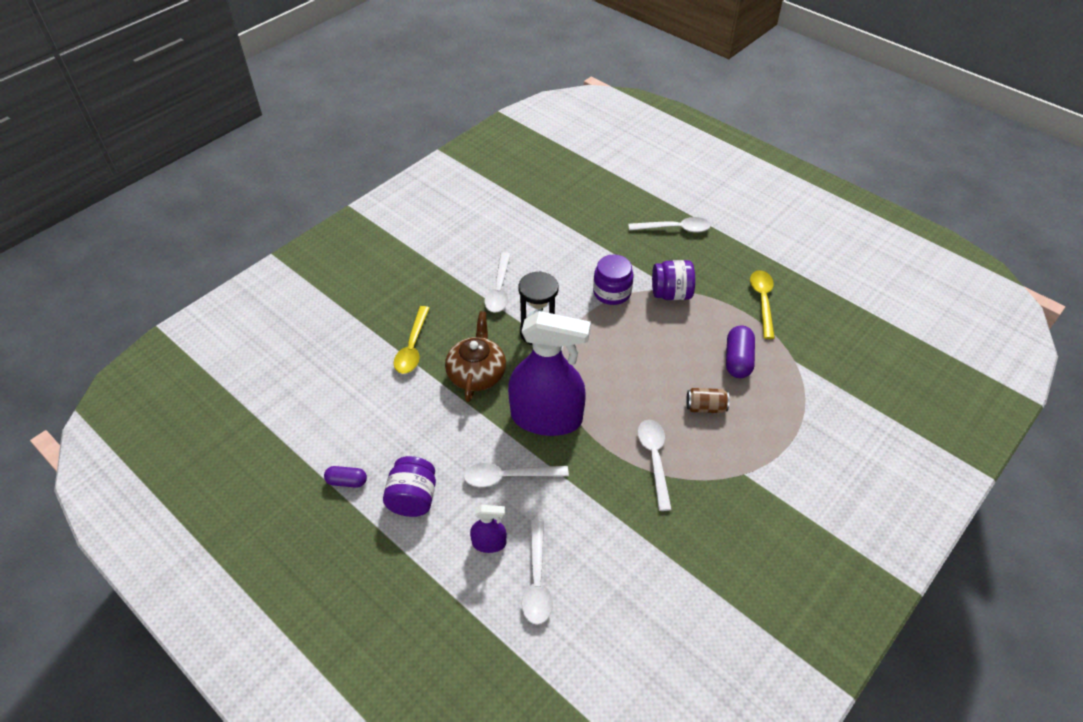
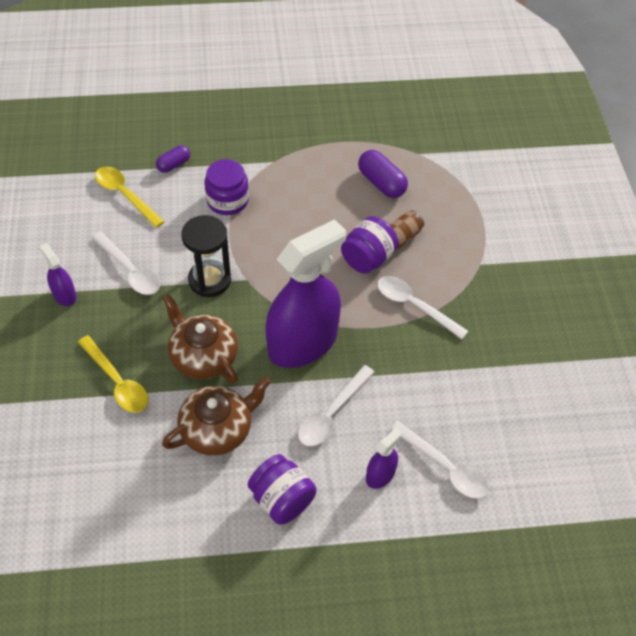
camera: 50 degrees left, 5 degrees up
purple capsule [324,466,367,488] -> purple capsule moved to [156,145,190,173]
white spoon [628,217,711,233] -> none
purple jar [652,260,695,300] -> purple jar moved to [341,216,399,274]
yellow spoon [750,270,775,339] -> yellow spoon moved to [95,166,165,228]
none -> purple spray bottle [39,243,77,306]
none -> brown teapot [162,377,271,456]

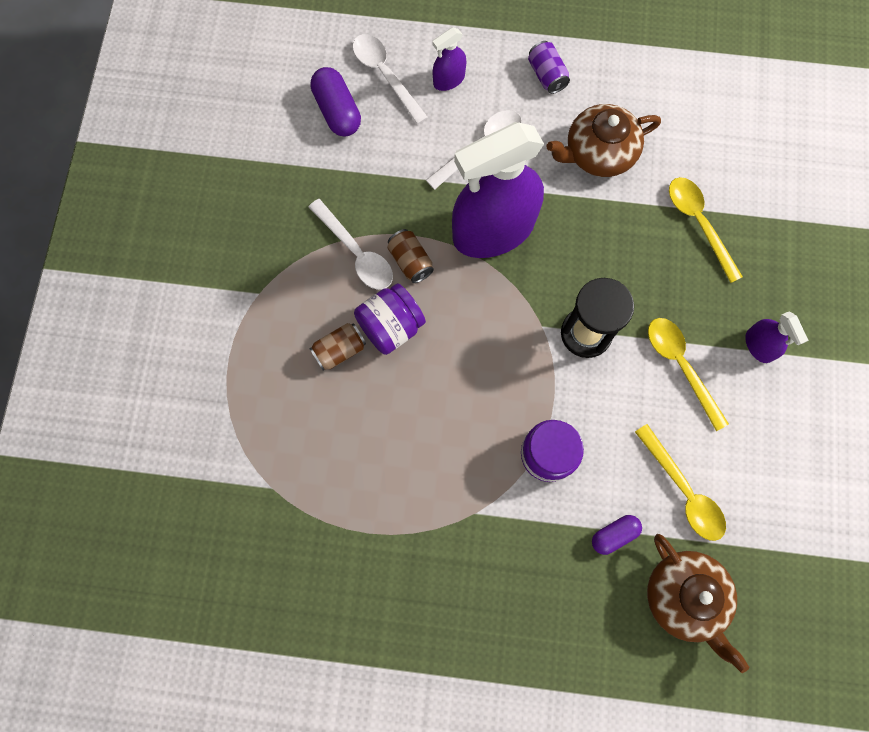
camera: 165 degrees left, 20 degrees up
white spoon [91,231,160,295] -> yellow spoon [648,318,729,431]
brown teapot [163,294,238,383] -> brown teapot moved to [647,534,750,673]
purple jar [248,454,317,525] -> purple can [528,41,570,94]
purple capsule [358,150,408,198] -> purple capsule moved to [310,67,361,137]
none -> brown can [387,229,434,283]

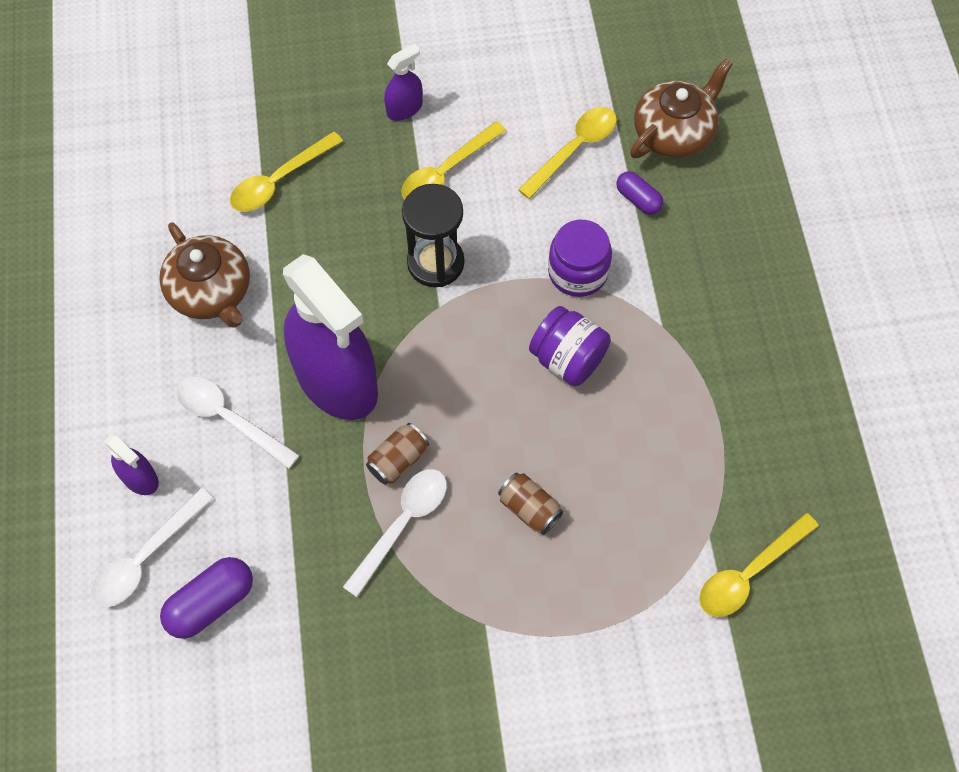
camera: 105 degrees left, 10 degrees down
purple jar [354,283,426,355] -> purple jar moved to [529,306,611,386]
purple can [528,41,570,94] -> none
none -> yellow spoon [699,513,819,617]

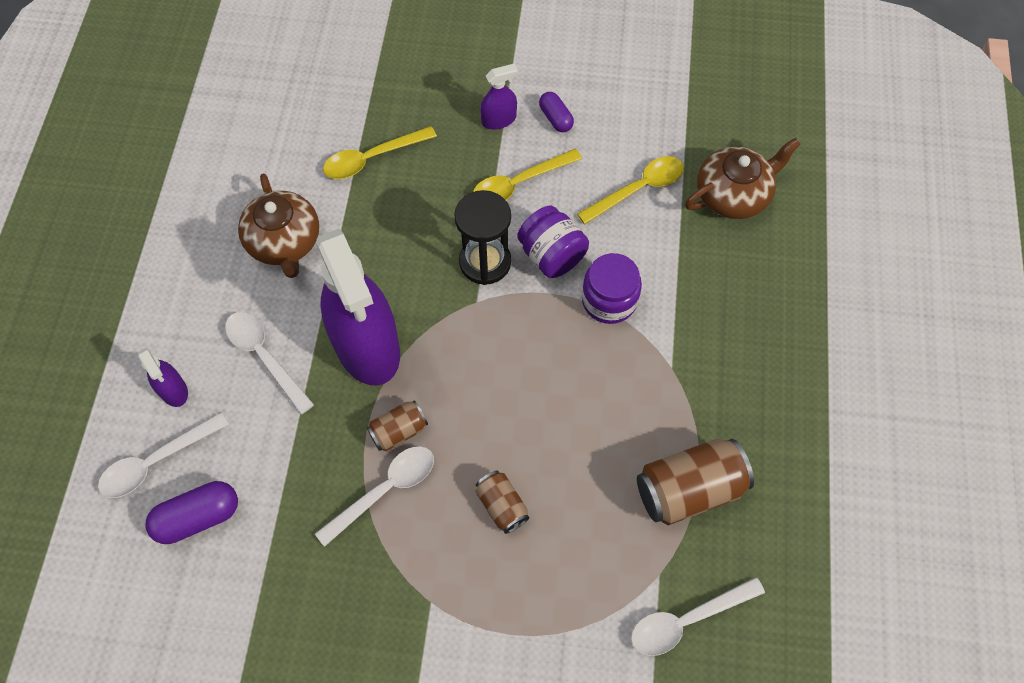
camera: 15 degrees right, 0 degrees up
purple jar [529,306,611,386] -> purple jar moved to [517,206,589,278]
purple capsule [617,171,663,215] -> purple capsule moved to [539,92,574,132]
yellow spoon [699,513,819,617] -> white spoon [631,577,765,656]
none -> brown can [637,439,754,525]

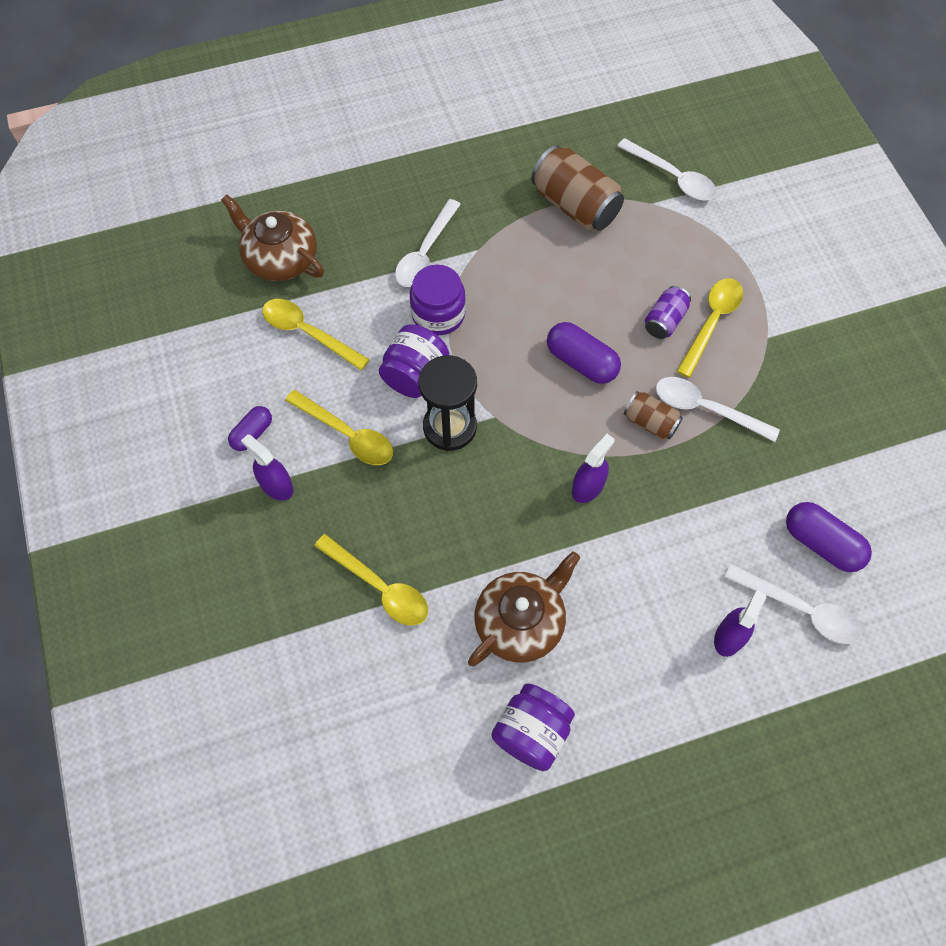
camera: 115 degrees left, 0 degrees up
white spoon [225,312,314,414] -> white spoon moved to [395,199,461,287]
purple spray bottle [316,228,400,386] -> purple spray bottle [572,434,614,503], size x0.43
brown can [475,470,529,534] -> purple can [645,286,691,339]
none -> purple jar [491,684,575,771]
none -> purple capsule [547,322,621,384]
none -> yellow spoon [677,278,743,378]

